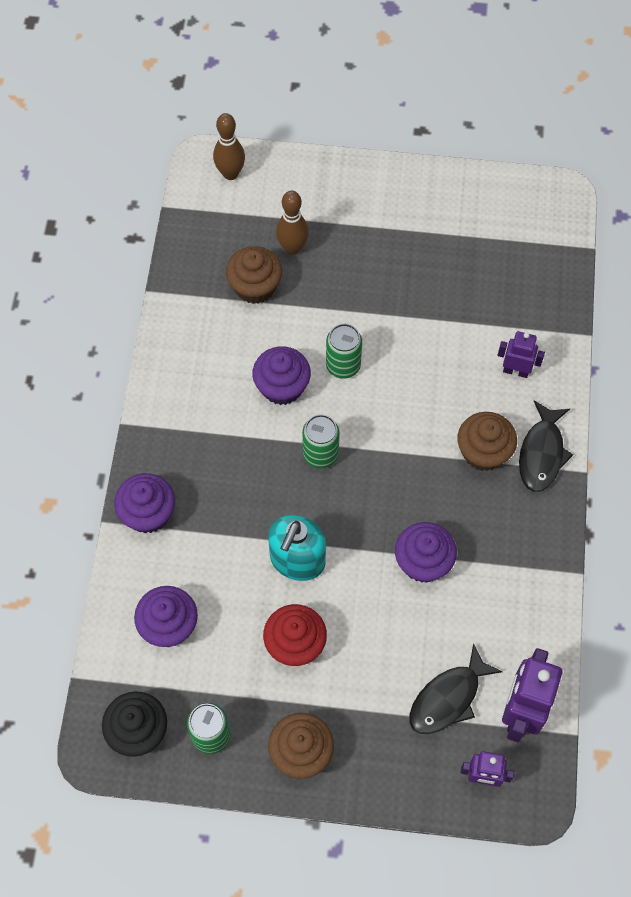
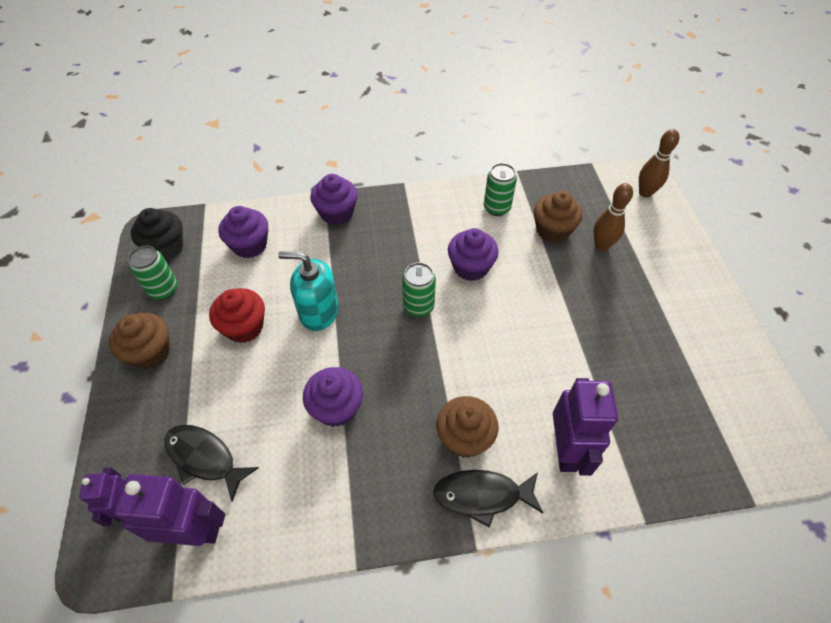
camera: 75 degrees right, 10 degrees down
green can [326,324,362,379] -> green can moved to [484,163,517,216]
purple robot [498,331,545,378] -> purple robot [553,378,618,476], size x1.72

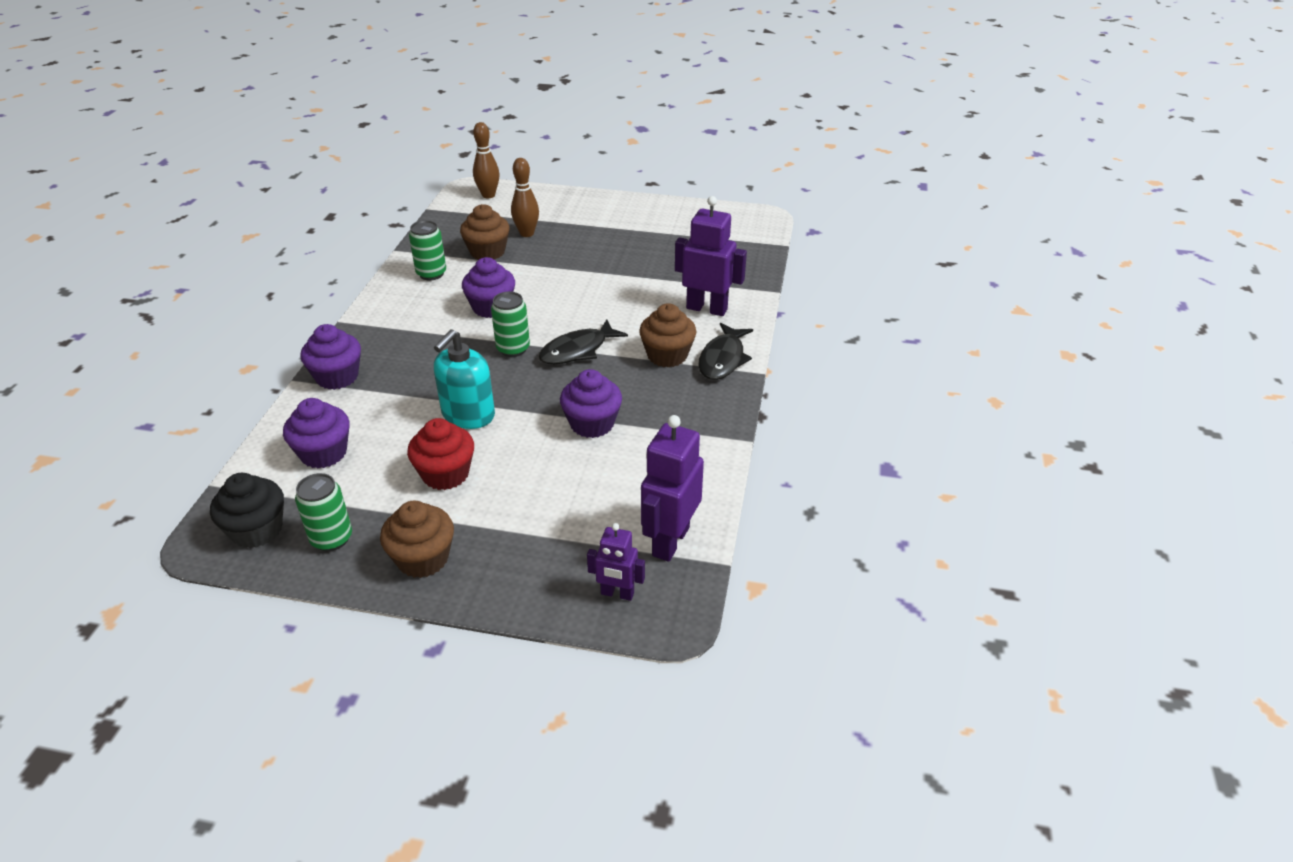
camera: 70 degrees left, 15 degrees down
black fish [164,425,259,502] -> black fish moved to [538,319,628,364]

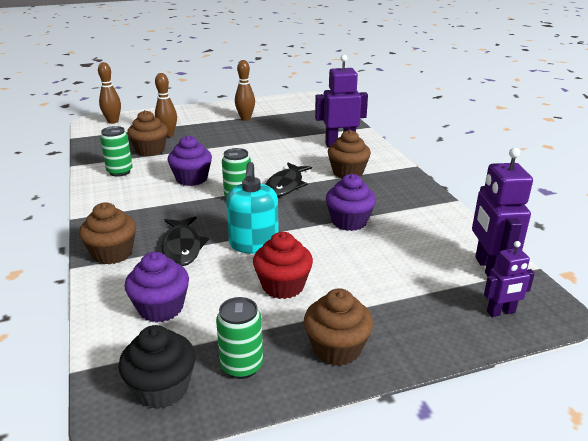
camera: 30 degrees left, 10 degrees down
purple cupcake [300,324,361,390] -> brown cupcake [79,202,136,265]
black fish [698,323,753,380] -> black fish moved to [161,216,209,266]
none -> brown bowling pin [235,60,255,121]

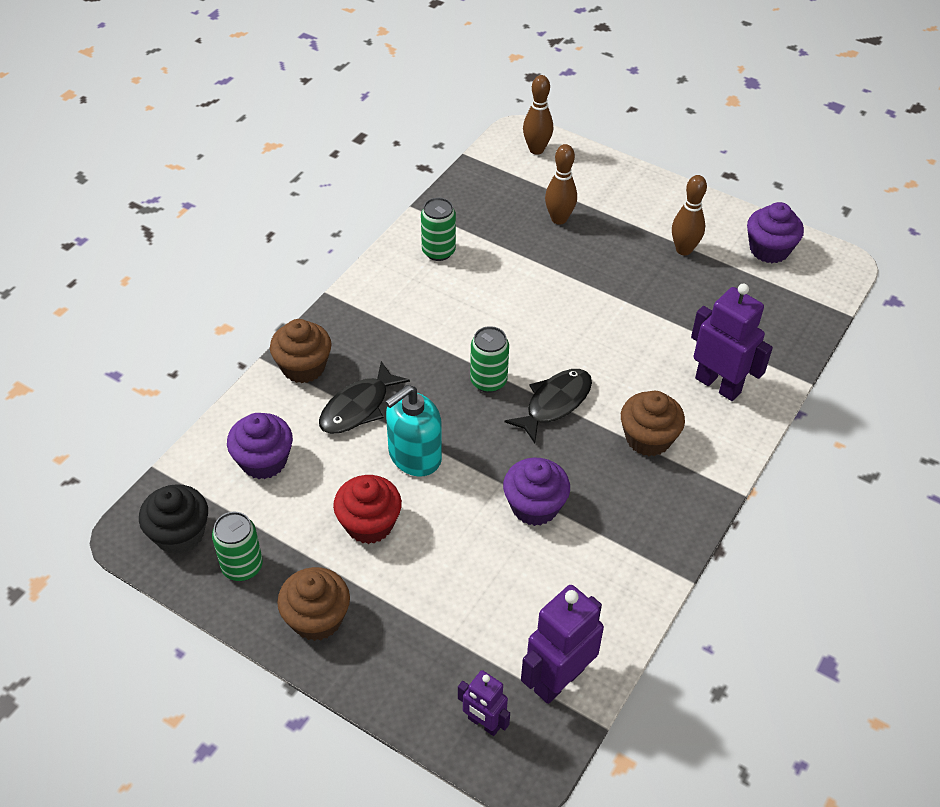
camera: 50 degrees right, 20 degrees up
brown cupcake [127,110,168,156] -> none
purple cupcake [168,135,212,186] -> purple cupcake moved to [747,202,804,263]
black fish [265,163,312,197] -> black fish turned 150 degrees clockwise [505,369,592,443]

